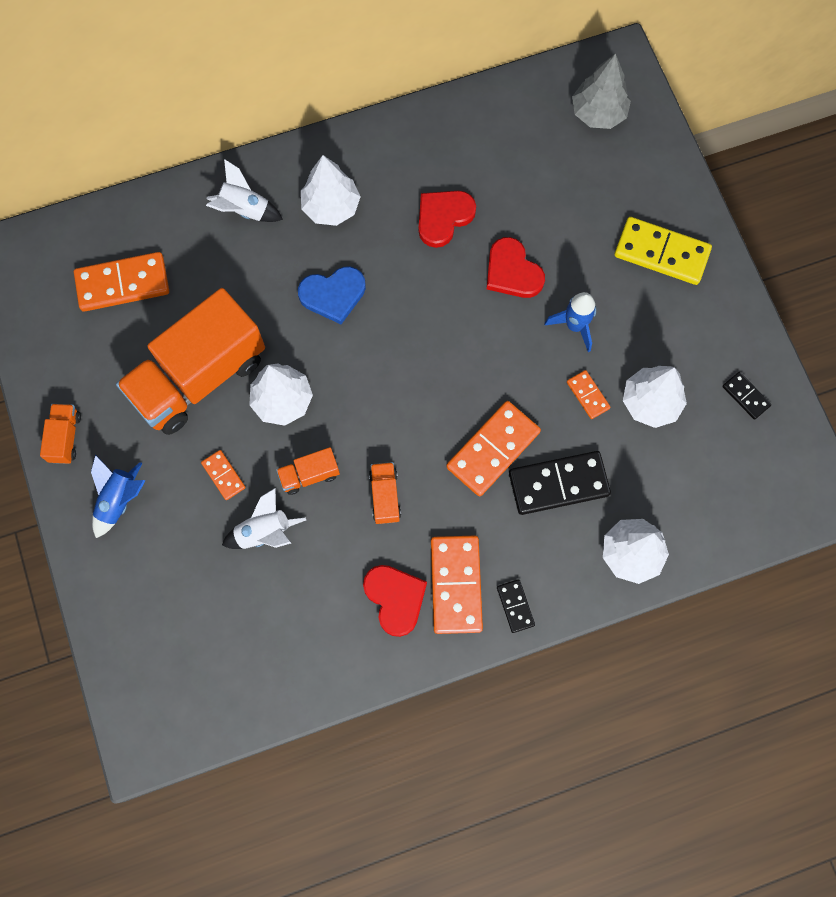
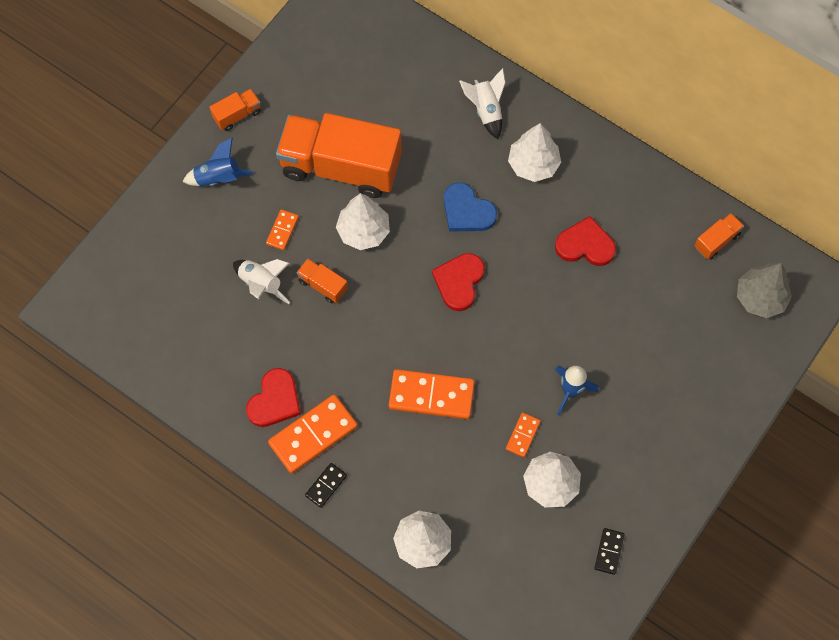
camera: 55 degrees right, 5 degrees down
orange domino [74,252,169,312] -> none
orange truck [369,462,401,524] -> orange truck moved to [694,213,744,259]
red heart [487,237,545,298] -> red heart moved to [432,253,485,311]
black domino [509,451,611,515] -> none
yellow domino [614,217,712,285] -> none

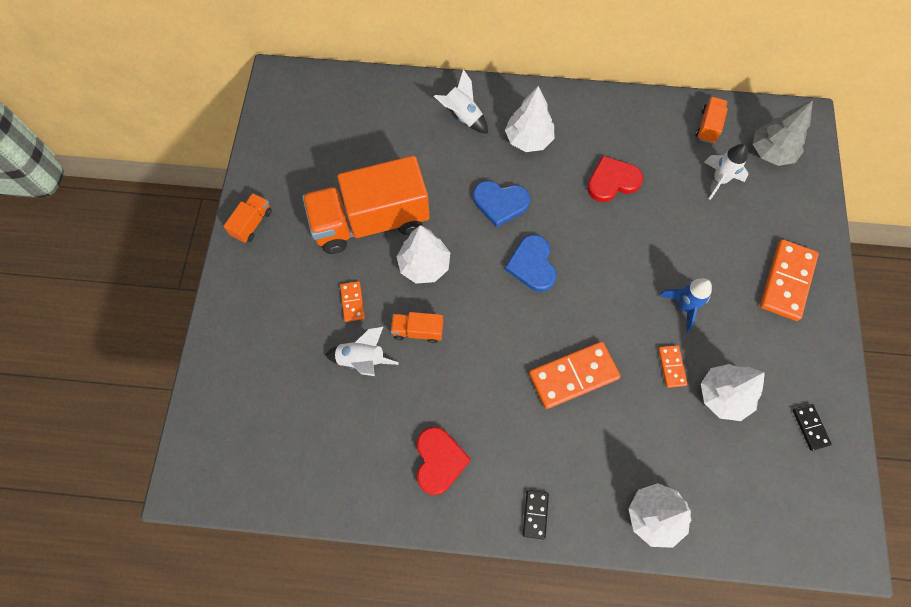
camera: 30 degrees left, 0 degrees up
blue rocket [183,137,254,186] -> none
orange domino [268,395,358,473] -> orange domino moved to [760,239,819,321]
red heart [432,253,485,311] -> blue heart [505,235,556,292]
none -> white rocket [704,144,749,200]

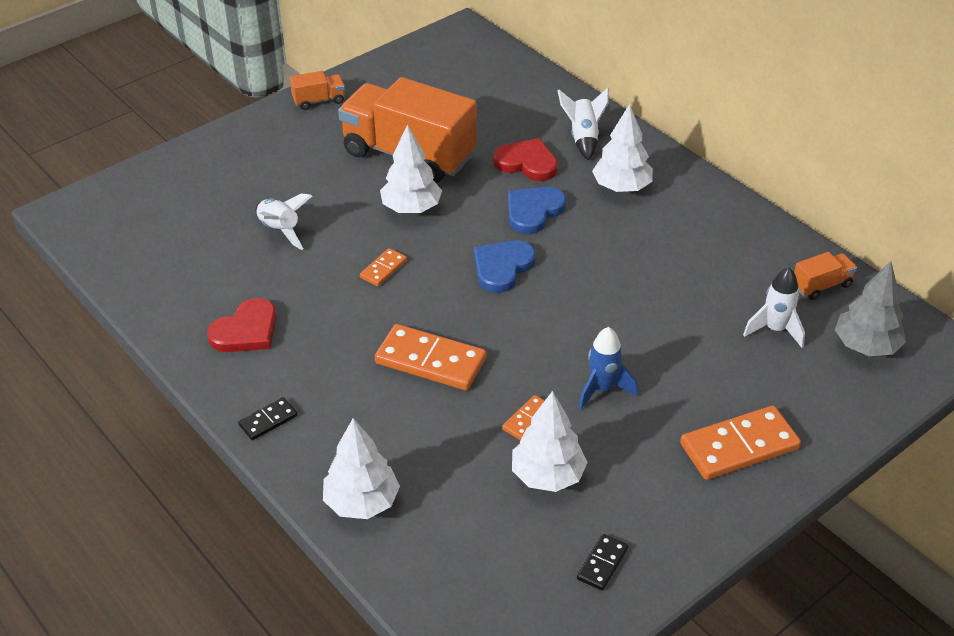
camera: 45 degrees right, 25 degrees down
orange domino [340,281,365,322] -> orange domino moved to [360,248,407,286]
orange truck [391,312,443,343] -> none
blue heart [473,181,530,228] -> blue heart turned 75 degrees clockwise [508,187,566,234]
red heart [587,156,643,202] -> red heart moved to [493,138,558,181]

